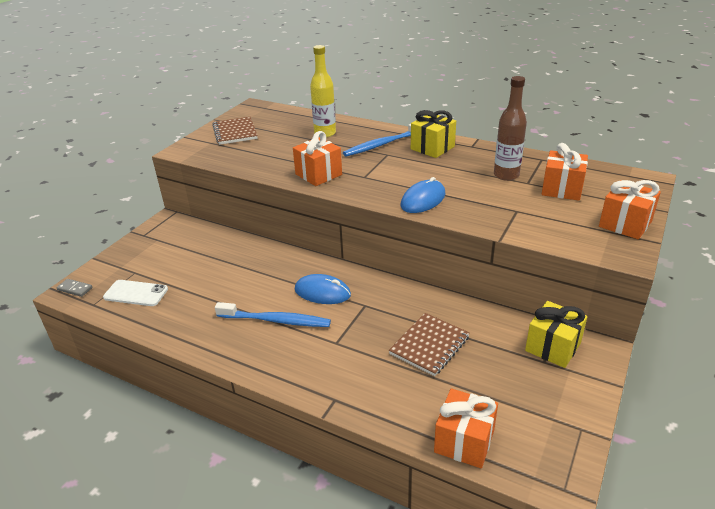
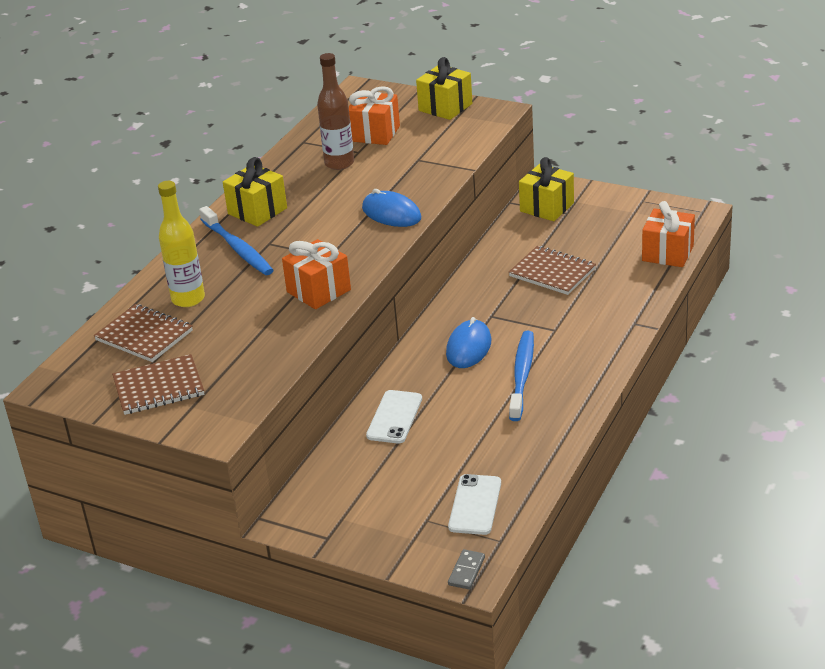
camera: 90 degrees left, 0 degrees up
orange gift [599,180,661,239] -> yellow gift [416,57,472,120]
none -> brown notebook [94,304,193,362]
none -> white phone [366,390,422,444]

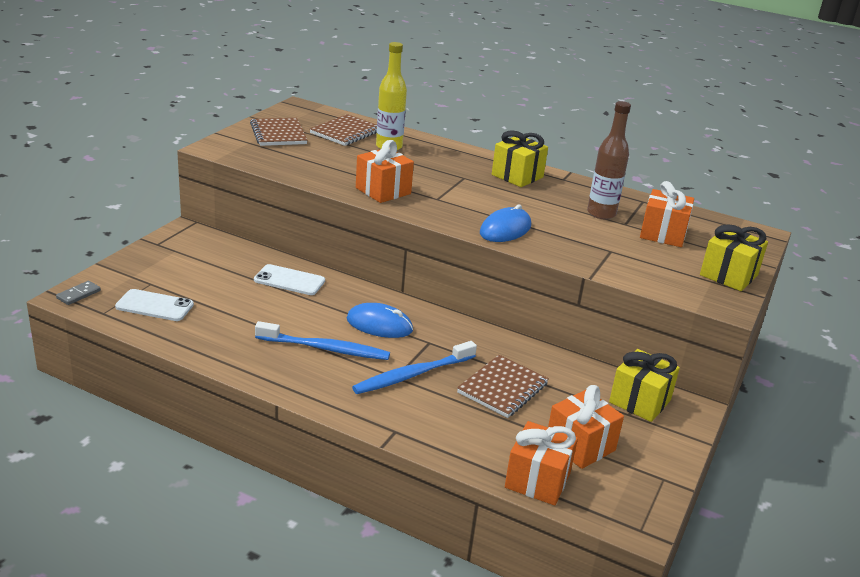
camera: 85 degrees right, 5 degrees down
blue toothbrush [199,206,274,275] -> blue toothbrush moved to [352,341,477,394]
grey domino [448,549,485,590] -> grey domino turned 75 degrees counterclockwise [56,281,101,305]
none -> orange gift [548,385,624,469]

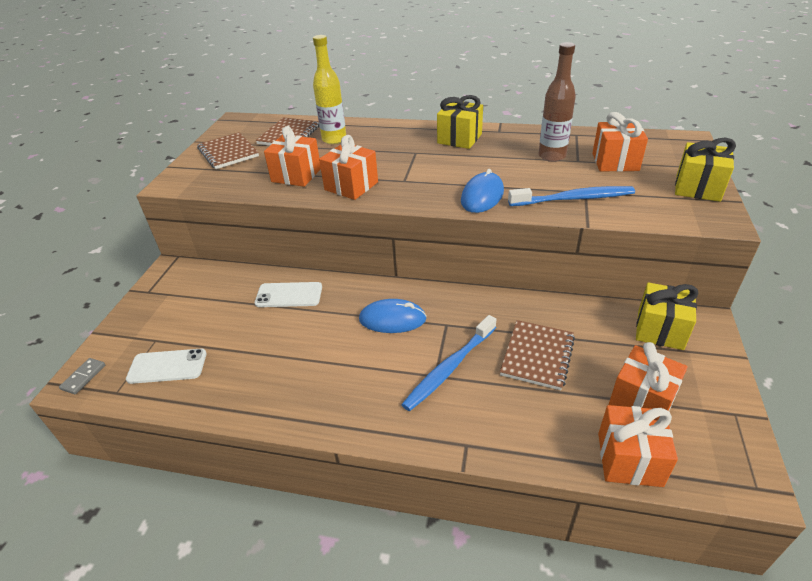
camera: 10 degrees left, 10 degrees up
blue toothbrush [255,321,390,360] -> blue toothbrush moved to [508,186,635,206]
none -> orange gift [264,126,321,187]

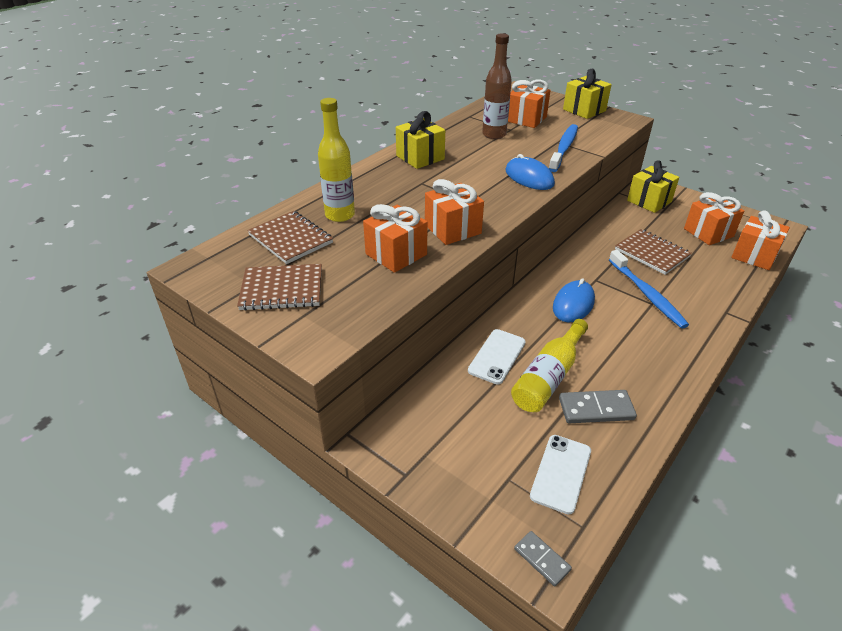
camera: 65 degrees left, 0 degrees up
none -> yellow bottle [511,319,588,412]
none -> grey domino [559,390,637,423]

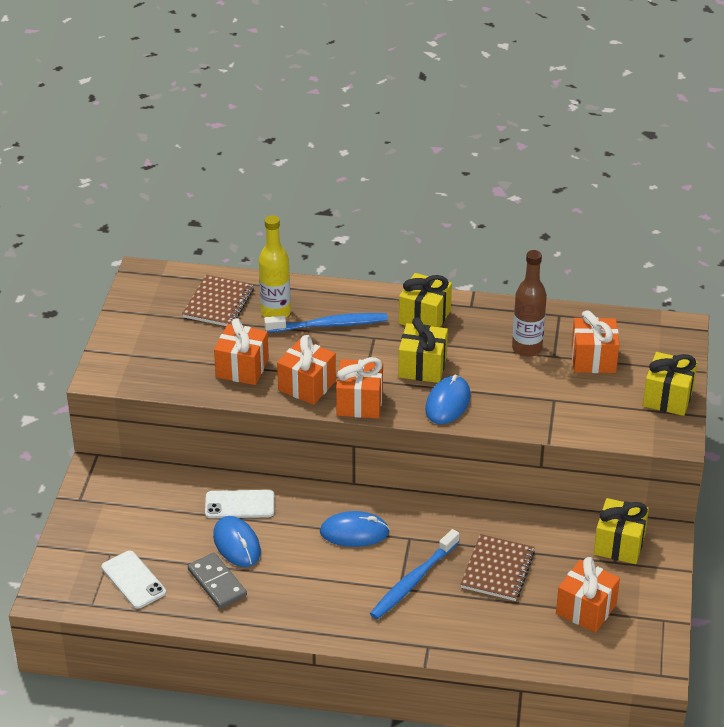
camera: 60 degrees right, 0 degrees up
brown notebook [237,264,322,311] -> none
yellow bottle [511,319,588,412] -> blue mouse [213,516,261,567]
grey domino [514,531,572,586] -> none
white phone [530,435,591,515] -> white phone turned 60 degrees clockwise [101,551,166,609]
blue toothbrush [549,124,578,172] -> blue toothbrush moved to [264,313,388,333]
orange gift [731,210,790,270] -> orange gift moved to [336,357,383,418]
none -> yellow gift [398,317,448,383]

